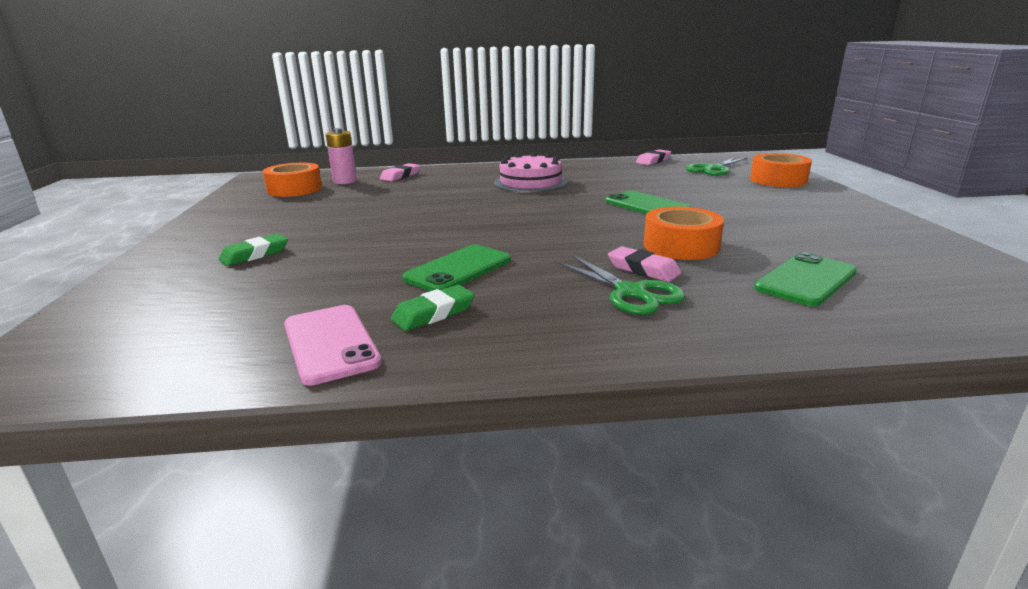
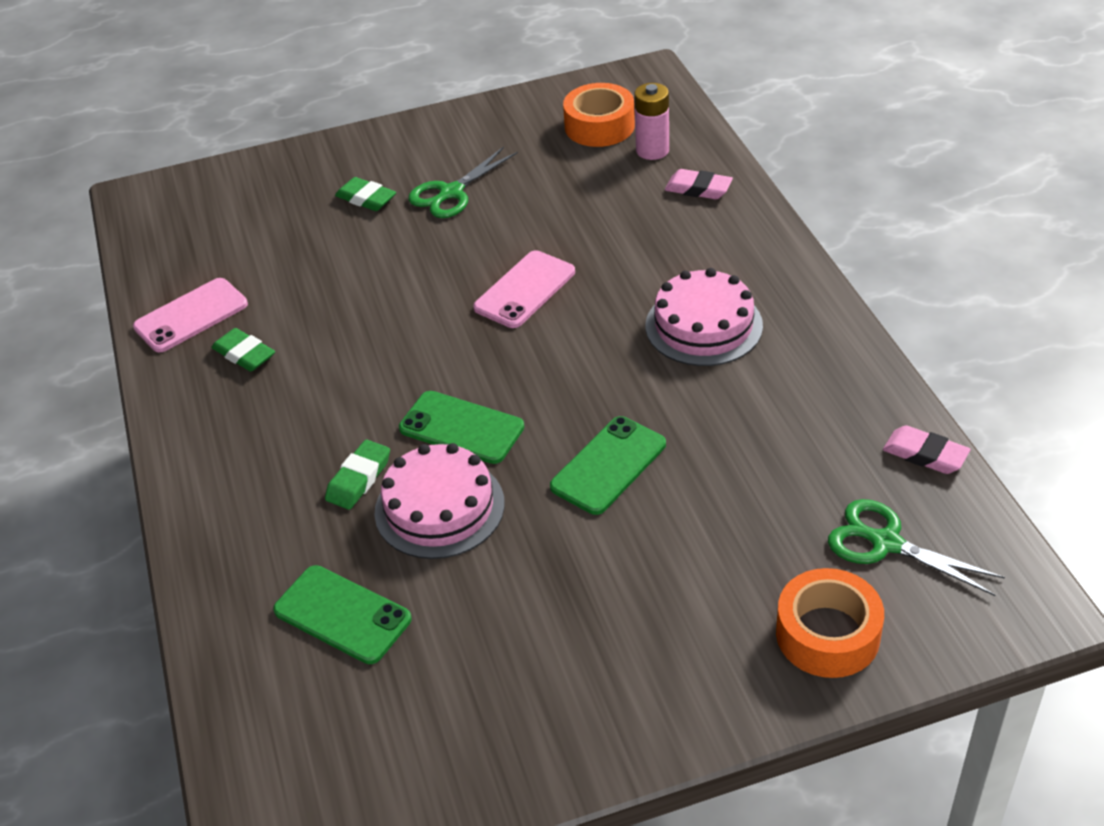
camera: 80 degrees right, 20 degrees up
green phone [402,245,511,291] -> green phone moved to [399,391,525,464]
green scissors [555,255,686,315] -> green scissors moved to [408,147,518,218]
pink eraser [608,246,682,282] -> green eraser [325,440,390,510]
orange tape [644,207,724,260] -> pink cake [375,443,505,559]
none -> pink phone [473,250,575,328]

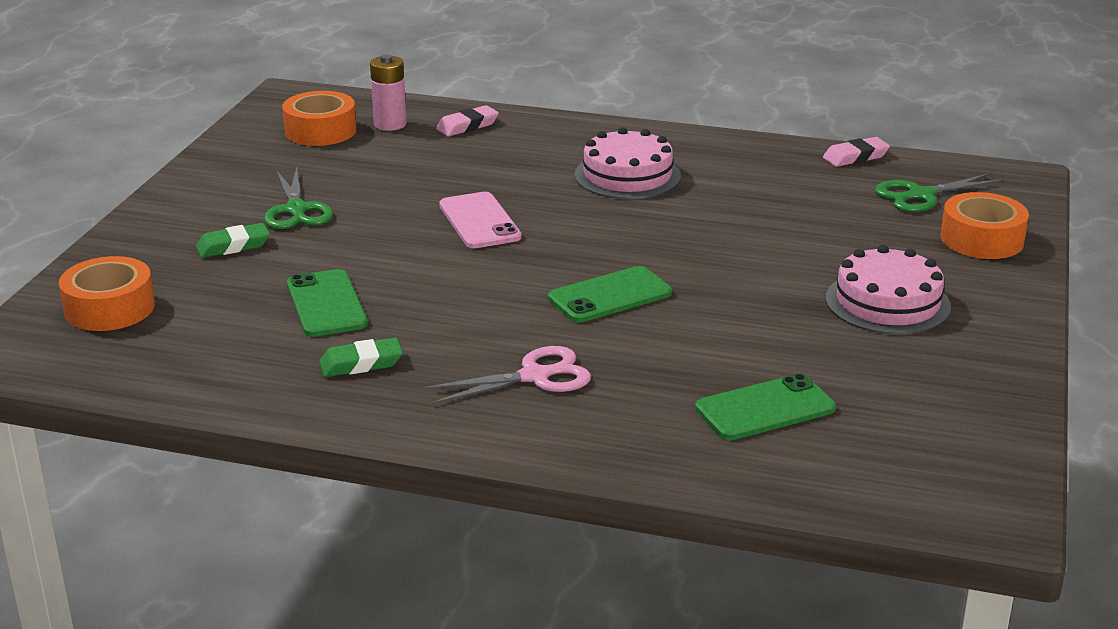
camera: 60 degrees left, 15 degrees down
pink phone [133,278,248,353] -> none
green eraser [325,440,390,510] -> none
pink cake [375,443,505,559] -> pink cake moved to [826,245,951,335]
green phone [550,416,666,515] -> green phone moved to [287,269,368,337]
none -> orange tape [59,256,155,331]
none -> pink scissors [423,346,591,404]

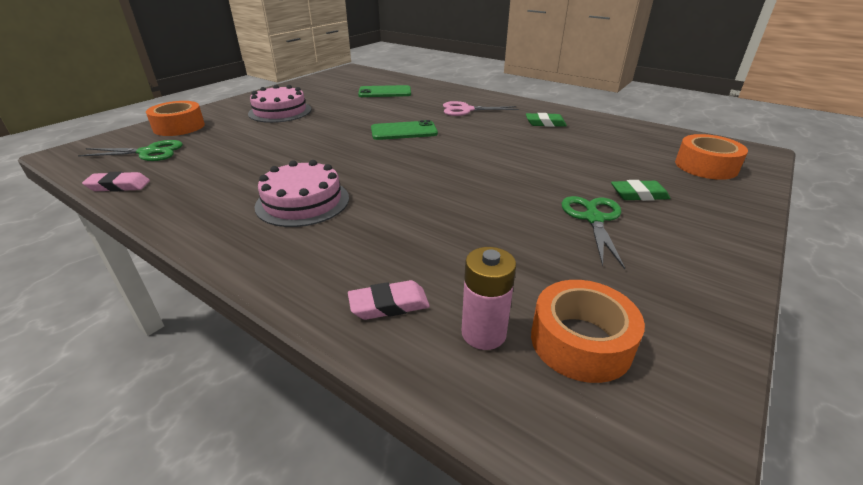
camera: 160 degrees left, 5 degrees up
green phone [287,269,368,337] -> none
pink phone [439,192,522,248] -> none

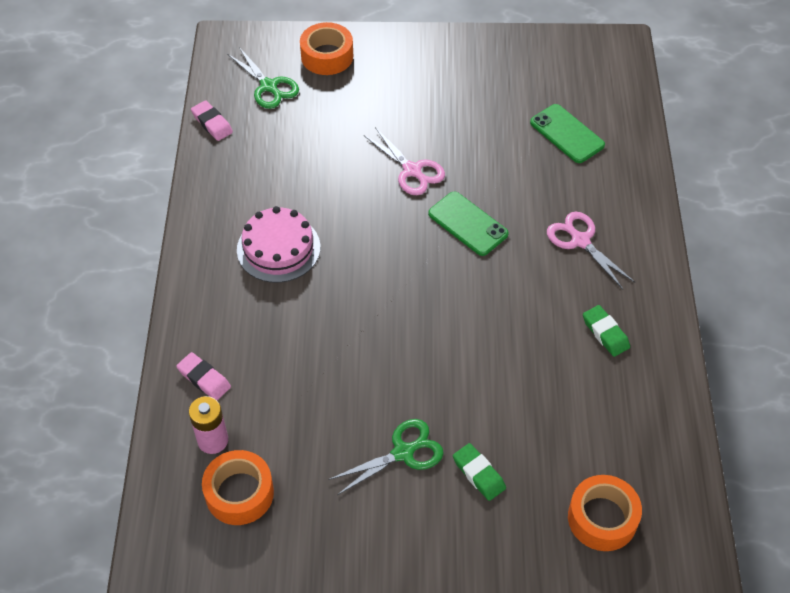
camera: 55 degrees right, 20 degrees up
pink cake [248,85,311,123] -> none
none -> pink scissors [363,127,445,195]

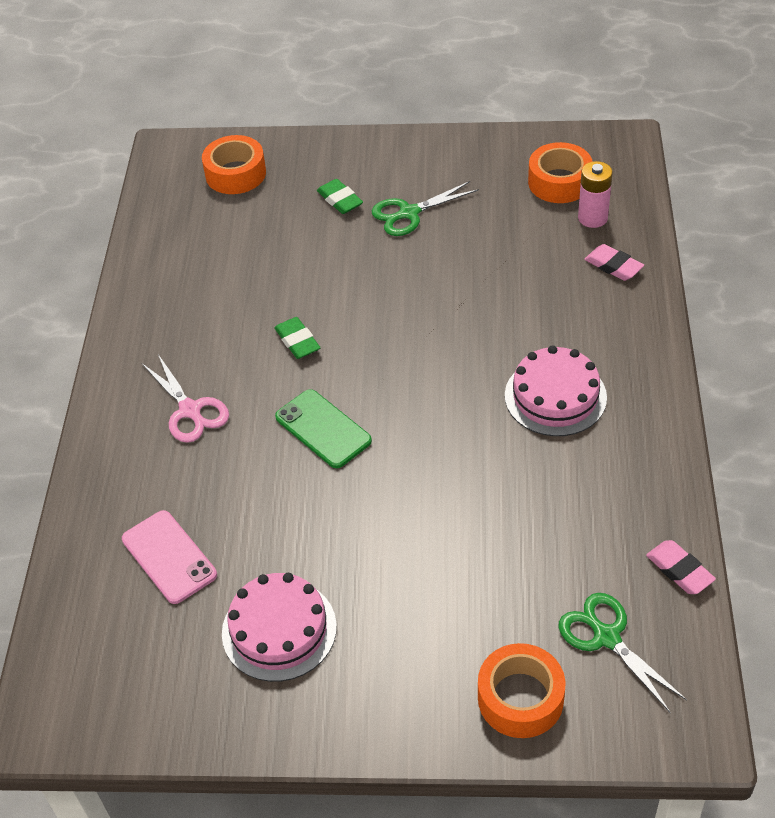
camera: 175 degrees left, 5 degrees down
pink scissors [363,127,445,195] -> none
green phone [530,104,605,163] -> pink phone [122,510,217,604]
green eraser [583,305,630,357] -> green eraser moved to [274,317,320,359]
none -> pink cake [222,573,337,682]

